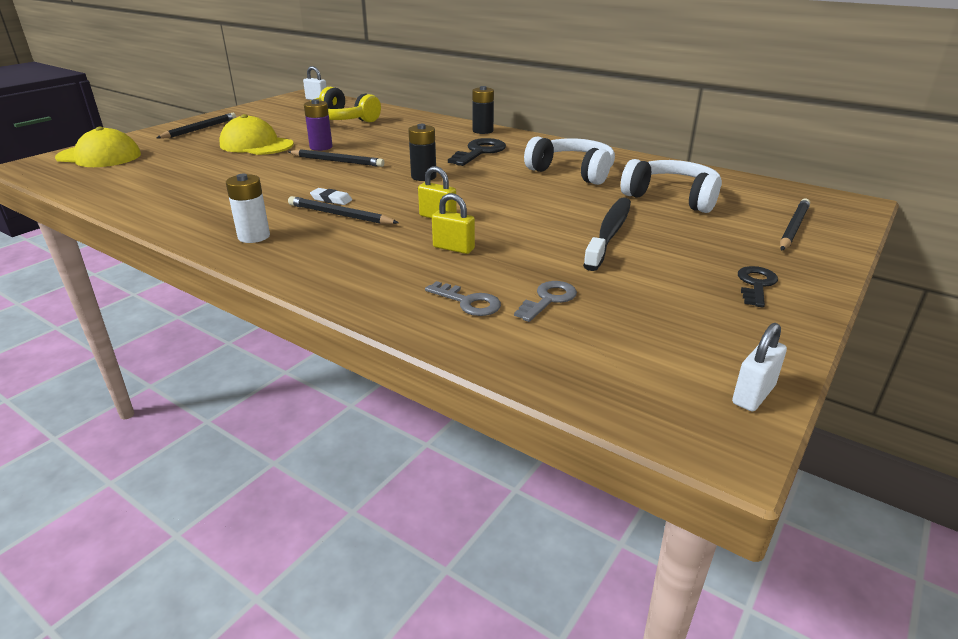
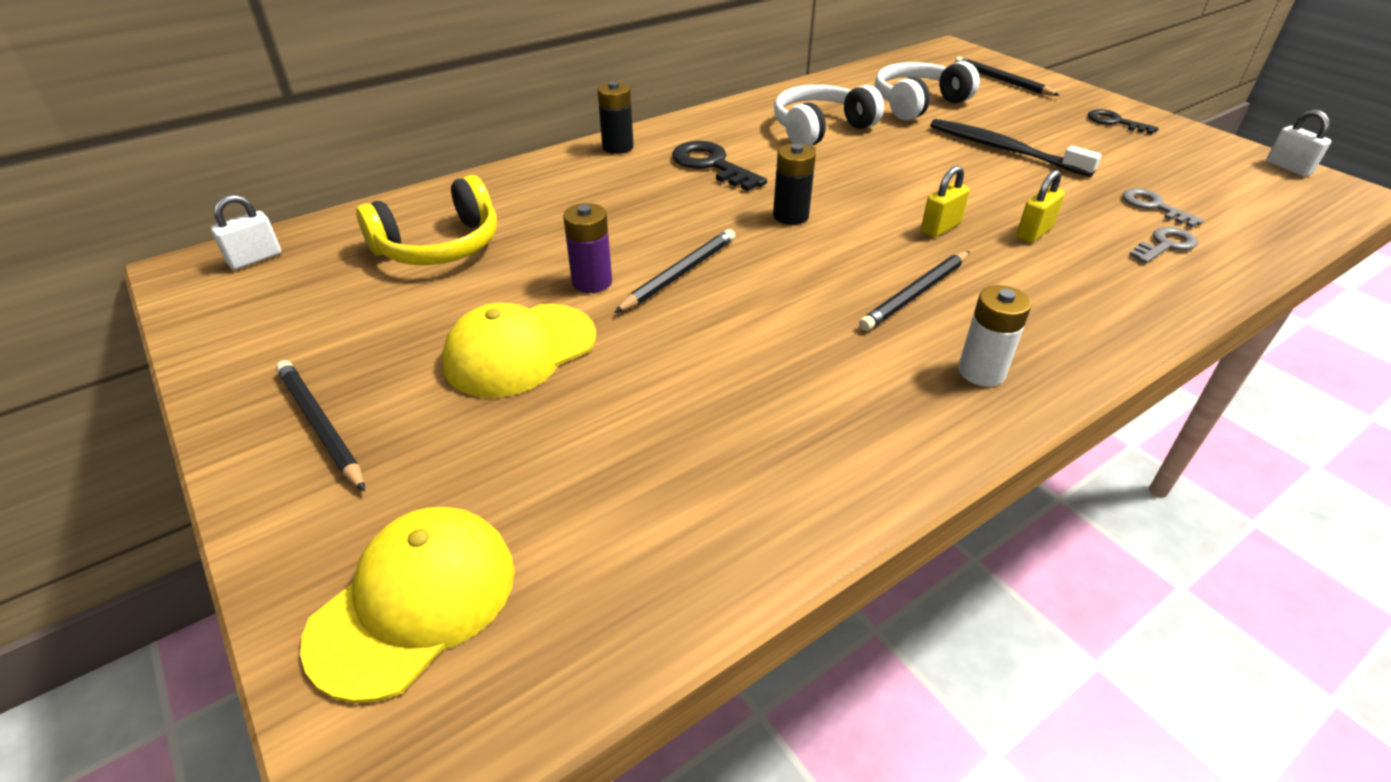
camera: 70 degrees left, 10 degrees up
white eraser [310,188,352,205] -> none

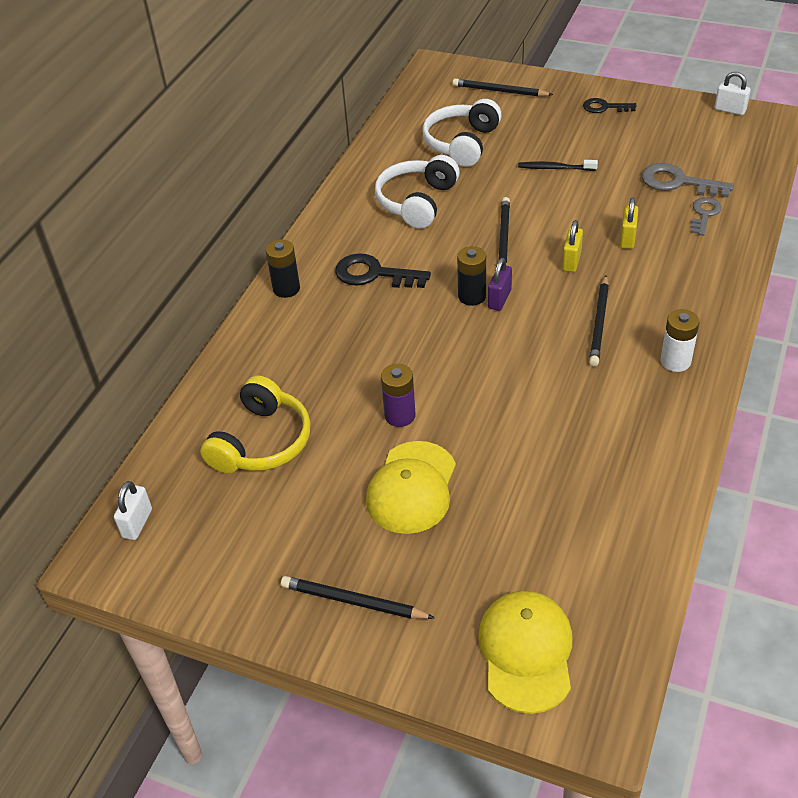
camera: 30 degrees left, 5 degrees up
black pencil [614,229,735,313] -> black pencil moved to [499,197,510,266]
black toothbrush [930,119,1102,177] -> black toothbrush [518,160,598,171], size x0.59
grey key [1123,188,1204,228] -> grey key [642,163,734,198], size x1.57
none -> purple padlock [488,258,512,311]

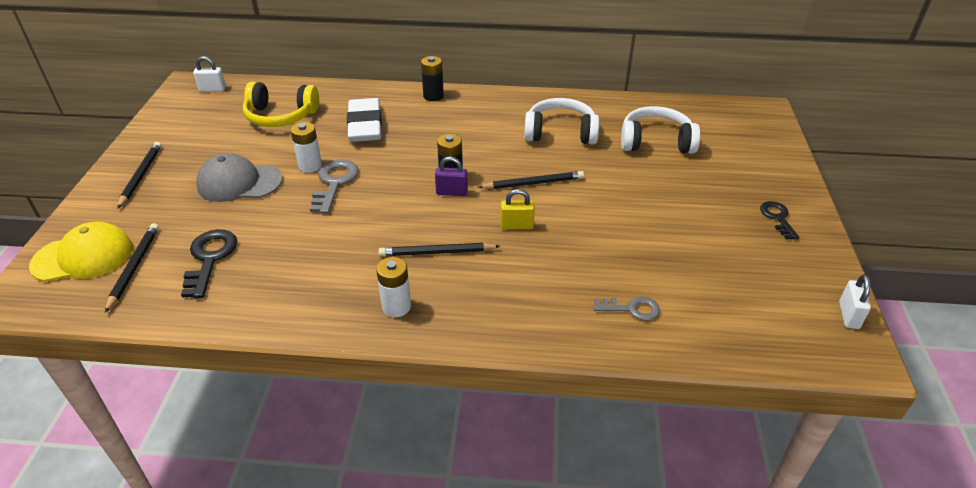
camera: 70 degrees right, 5 degrees down
black key [335,253,431,288] -> black key moved to [181,229,237,298]
yellow cap [366,441,456,534] -> grey cap [196,153,283,202]
purple battery [381,364,415,427] -> white battery [290,122,322,173]
black pencil [453,78,553,97] -> black pencil moved to [105,223,159,313]
black toothbrush [518,160,598,171] -> none
yellow padlock [620,198,639,249] -> none
grey key [642,163,734,198] -> grey key moved to [310,159,359,214]
none -> white eraser [347,98,382,142]

